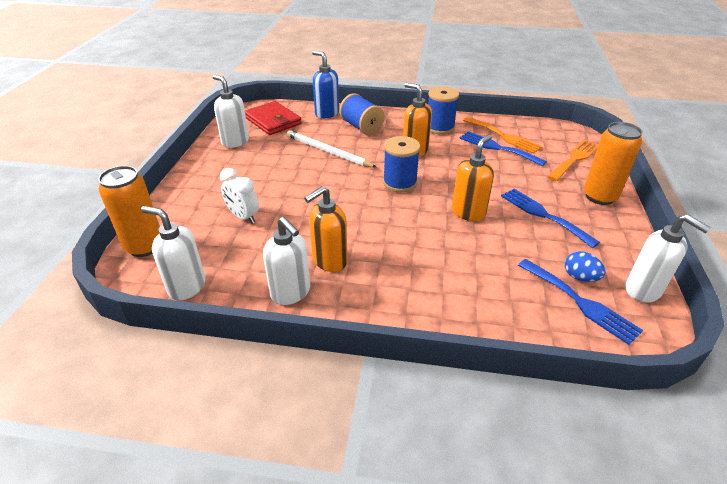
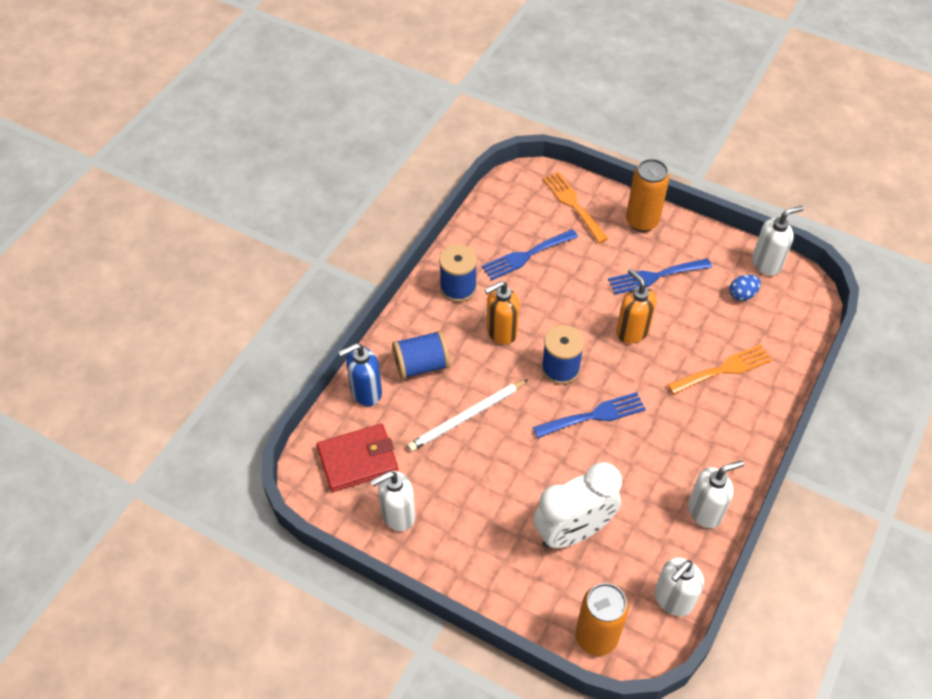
camera: 70 degrees left, 15 degrees up
white clock [220,168,259,224] -> white clock [533,462,622,548], size x1.80
orange soap dispenser [304,186,348,272] -> none
orange fork [463,117,543,154] -> orange fork moved to [667,345,772,394]
blue fork [518,259,643,345] -> blue fork moved to [533,392,646,438]

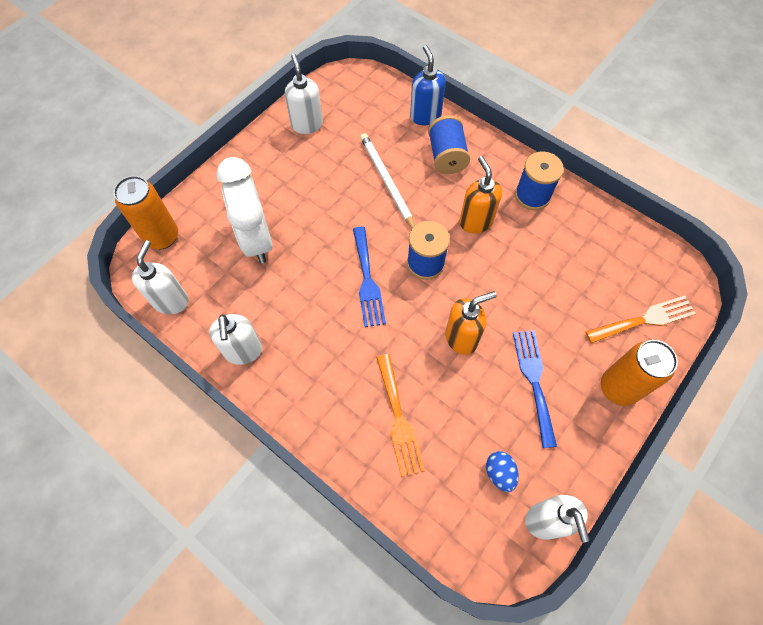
camera: 100 degrees right, 10 degrees up
red wallet [317,424,398,492] -> none
blue fork [482,229,578,281] -> none
white soap dispenser [655,557,704,616] -> white soap dispenser turned 45 degrees clockwise [132,240,189,314]

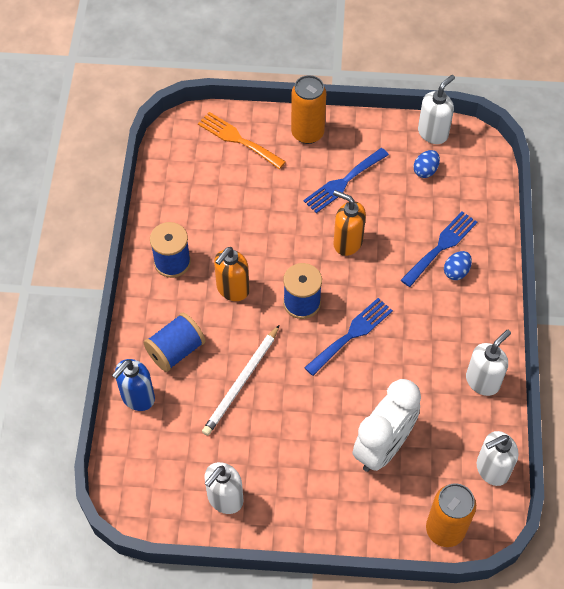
camera: 125 degrees left, 5 degrees down
orange fork [376,354,425,477] -> blue fork [401,211,477,287]
none -> blue egg [444,251,472,280]

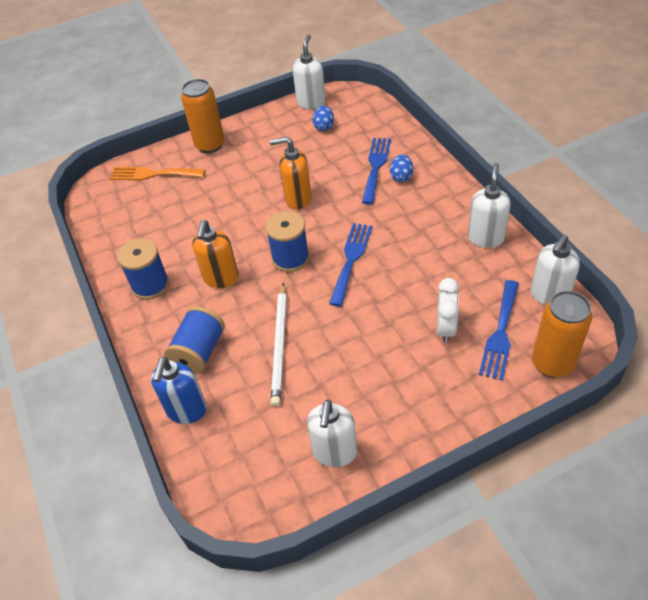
camera: 25 degrees left, 10 degrees down
blue fork [304,148,389,213] -> blue fork moved to [479,280,519,380]
white clock [353,379,421,472] -> white clock [437,278,459,343], size x0.56

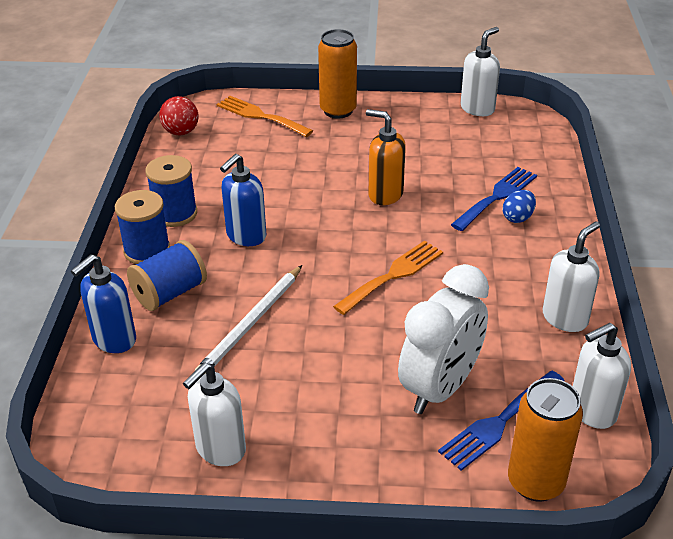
camera: 25 degrees right, 10 degrees down
orange soap dispenser [192,220,239,288] -> blue soap dispenser [220,154,266,246]
blue spool [265,211,309,272] -> blue spool moved to [115,190,170,264]
blue egg [312,106,334,131] -> none
blue fork [329,223,372,307] -> orange fork [333,241,443,315]
white clock [437,278,459,343] -> white clock [398,264,489,414], size x1.80
none -> red ball [159,96,199,136]

